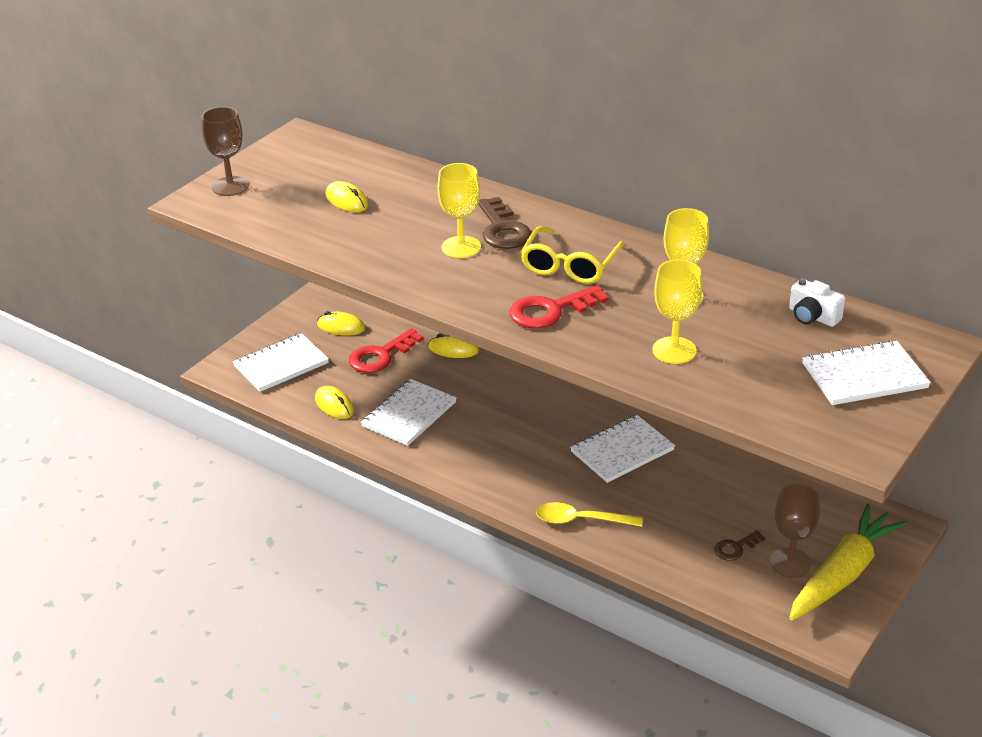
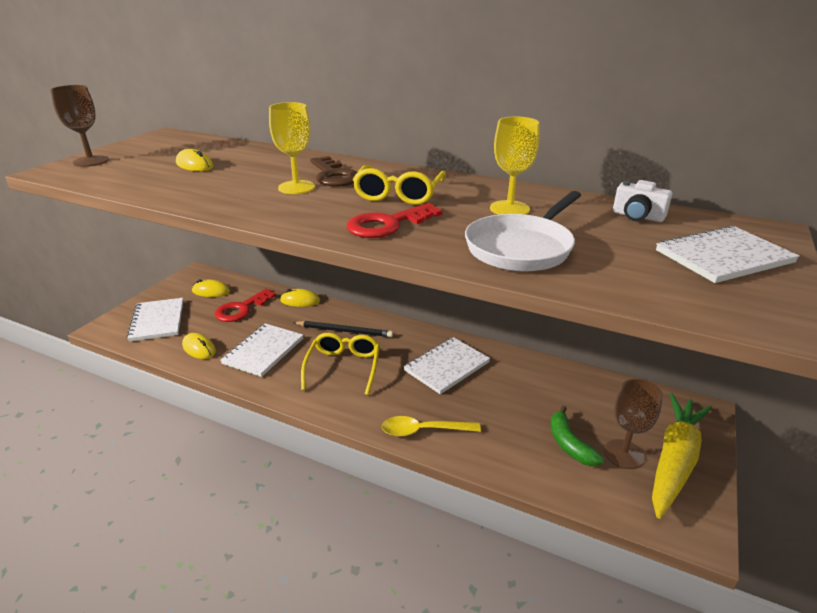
camera: 10 degrees left, 5 degrees down
white notebook [233,333,329,392] -> white notebook turned 60 degrees counterclockwise [127,298,183,342]
yellow goblet [652,259,702,364] -> white pan [465,191,581,272]
brown key [714,530,765,561] -> green banana [551,406,604,466]
none -> black pencil [293,321,393,337]
none -> yellow glasses [301,333,380,395]

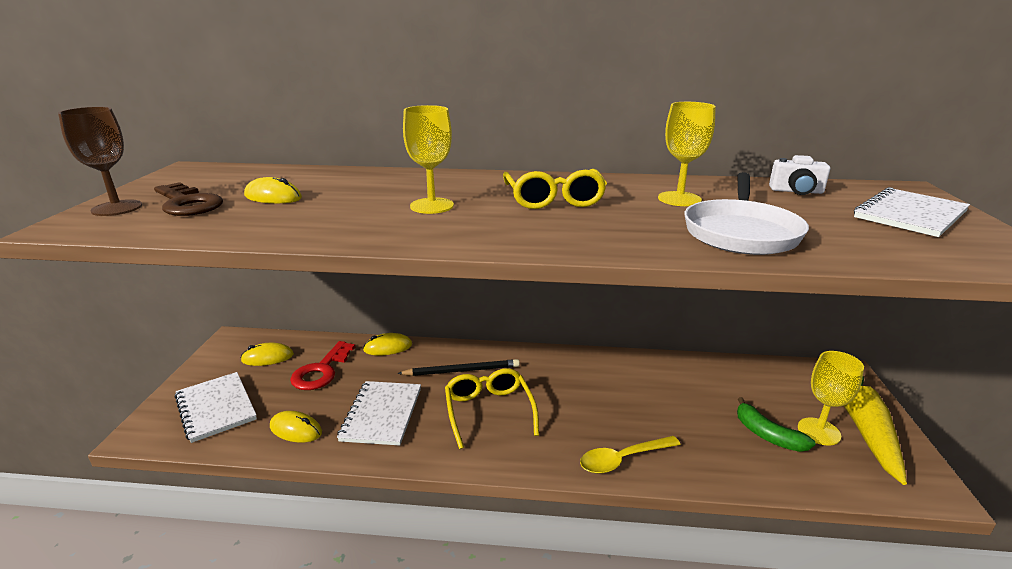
camera: 20 degrees left, 5 degrees down
brown key [310,156,357,187] -> brown key moved to [154,182,223,216]
red key [347,203,443,238] -> none
white notebook [403,337,490,394] -> none
brown goblet [604,379,663,469] -> yellow goblet [798,351,864,446]

